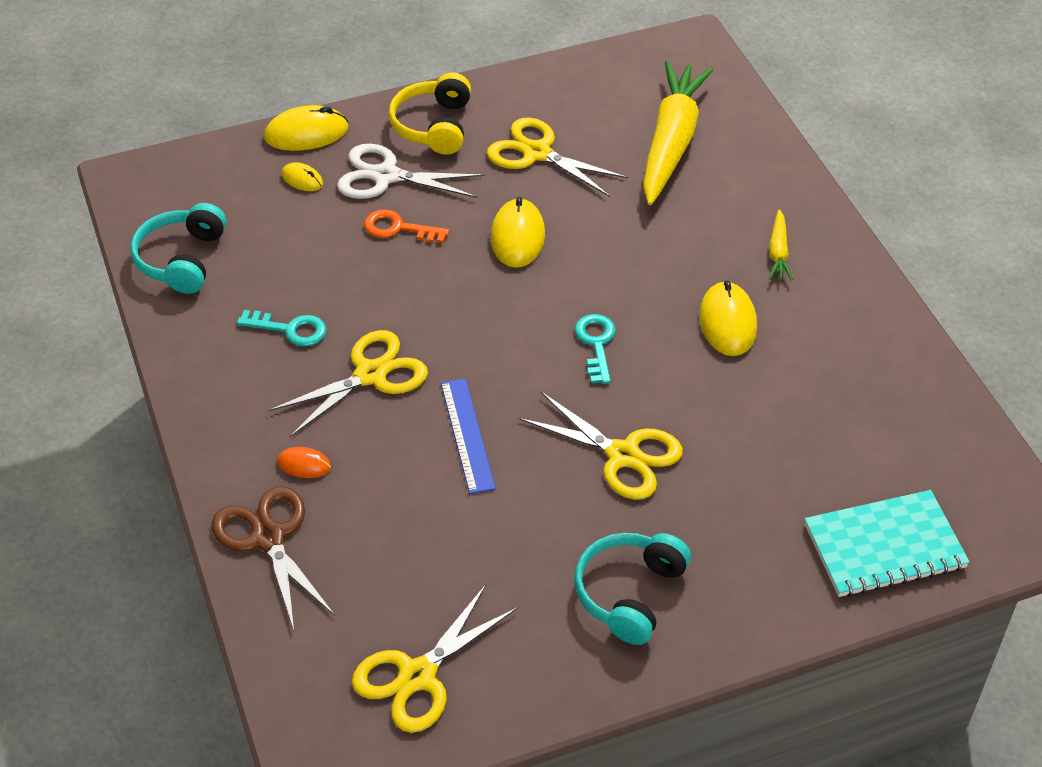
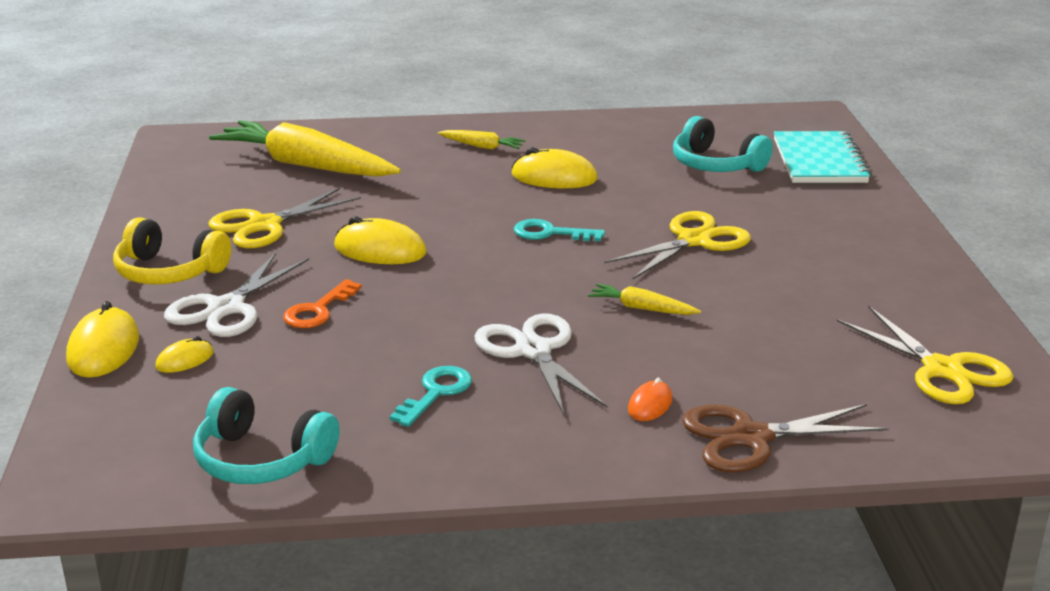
camera: 75 degrees left, 20 degrees down
yellow scissors [268,330,428,437] -> white scissors [475,313,608,415]
blue ruler [441,378,496,494] -> yellow carrot [588,284,701,315]
turquoise headphones [574,533,691,645] -> turquoise headphones moved to [673,116,773,172]

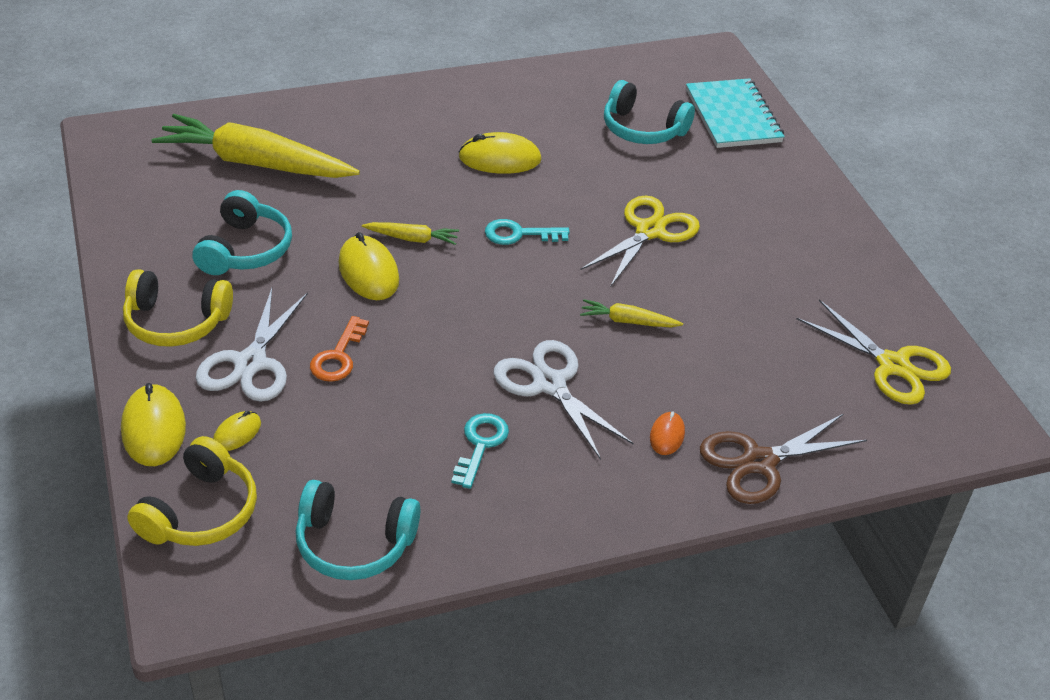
camera: 15 degrees left, 15 degrees up
yellow scissors [209,188,361,249] -> turquoise headphones [193,190,292,275]
yellow mouse [334,216,427,264] -> yellow mouse turned 60 degrees clockwise [338,232,399,300]
yellow carrot [438,130,526,150] -> yellow carrot moved to [362,222,459,245]
none -> yellow headphones [127,436,257,546]

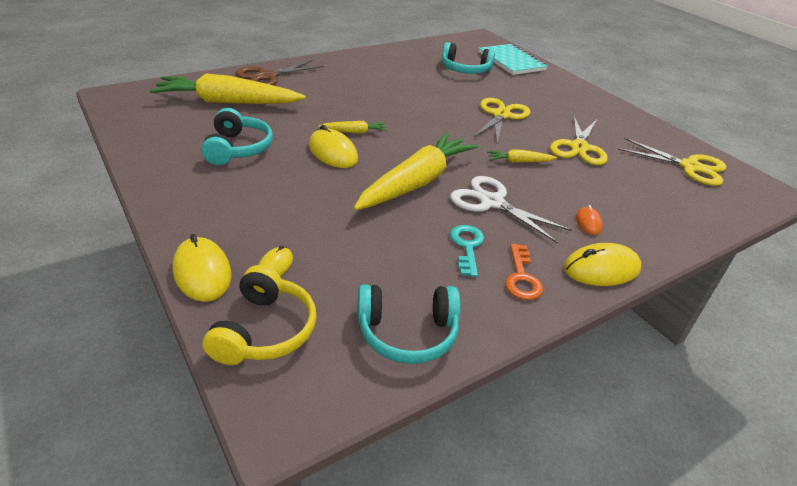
camera: 15 degrees left, 5 degrees down
yellow headphones [123,269,233,347] -> none
white scissors [195,288,308,402] -> none
orange key [310,316,369,382] -> orange key moved to [505,244,543,300]
yellow mouse [458,132,542,174] -> yellow mouse moved to [564,243,641,286]
turquoise key [485,219,570,245] -> none
brown scissors [700,414,867,504] -> brown scissors moved to [235,60,324,85]
none -> yellow carrot [354,132,478,210]
none -> yellow scissors [550,116,608,165]

